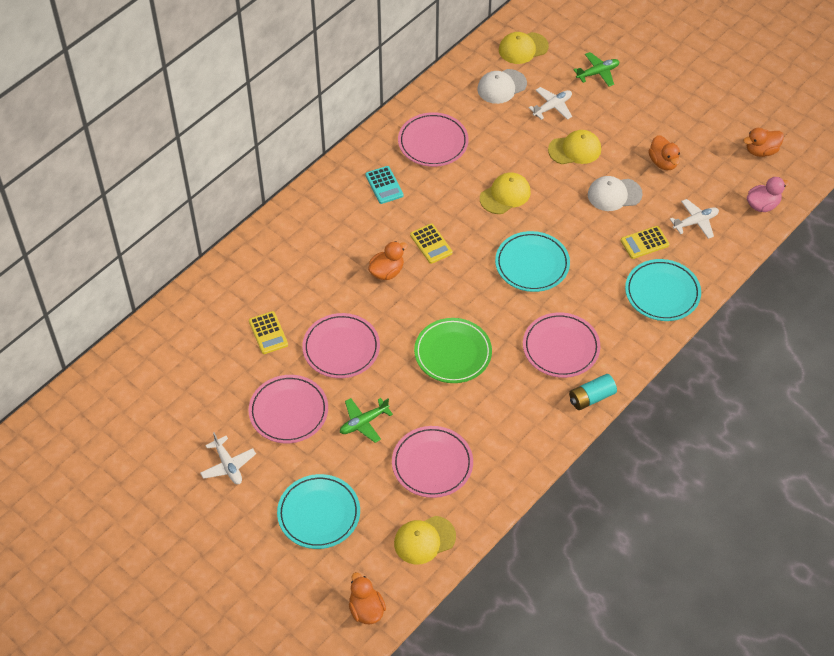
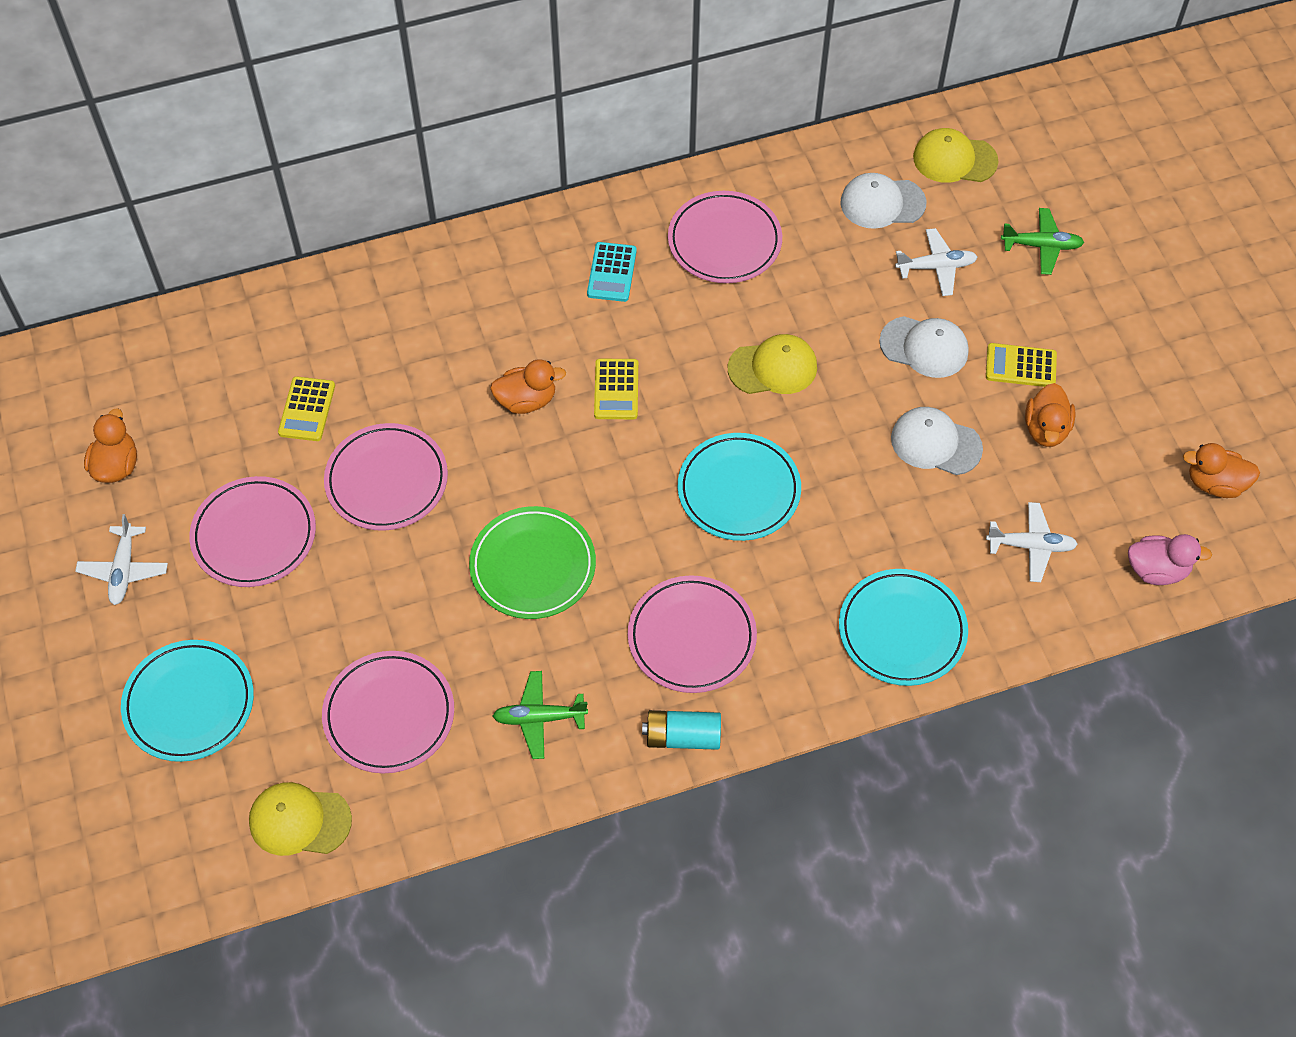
camera: 30 degrees right, 5 degrees up
green plane [340,398,393,443] -> green plane moved to [493,671,588,759]
orange duck [349,572,386,624] -> orange duck moved to [84,408,137,483]
yellow cap [548,130,601,164] -> white cap [879,316,969,378]
yellow calculator [621,226,669,259] -> yellow calculator moved to [986,343,1057,387]

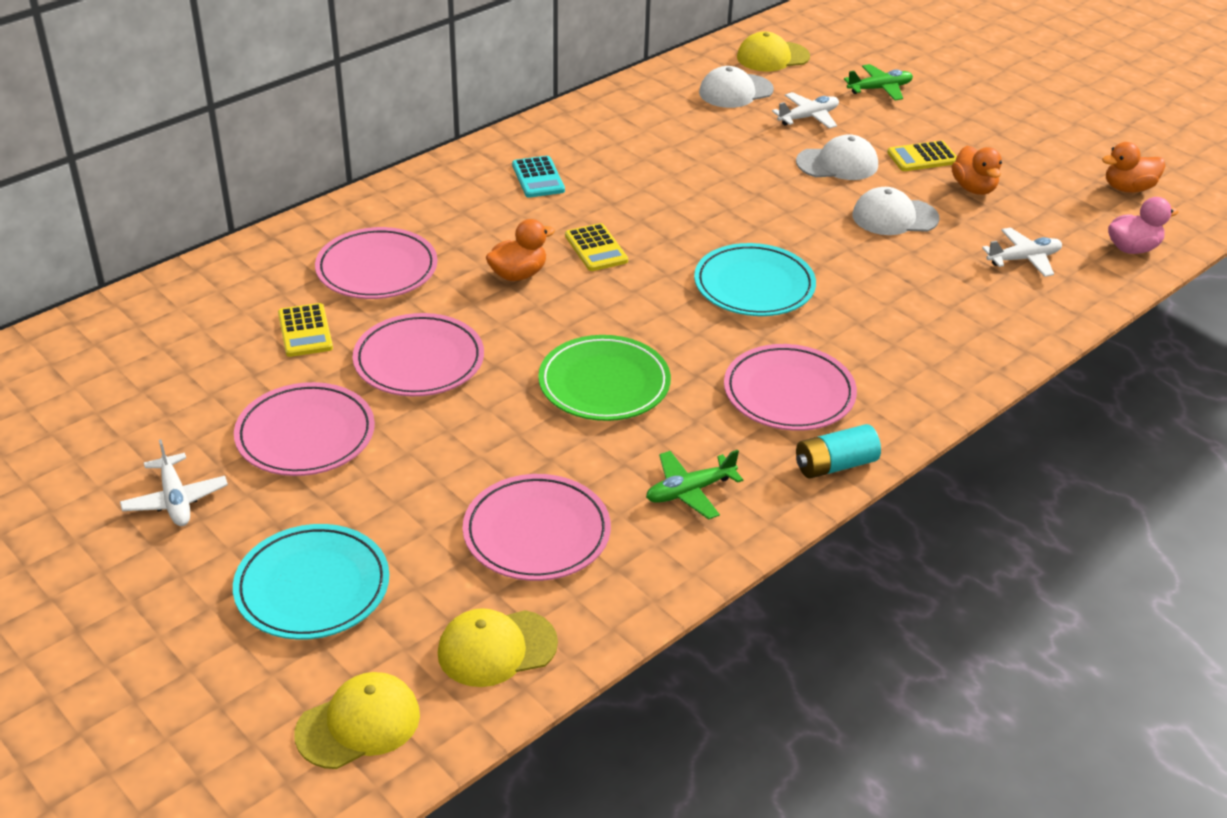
camera: 25 degrees left, 20 degrees down
orange duck [84,408,137,483] -> none
pink plate [668,191,782,283] -> pink plate moved to [315,227,437,299]
yellow cap [728,334,817,394] -> yellow cap moved to [294,672,420,769]
turquoise plate [839,569,968,686] -> none

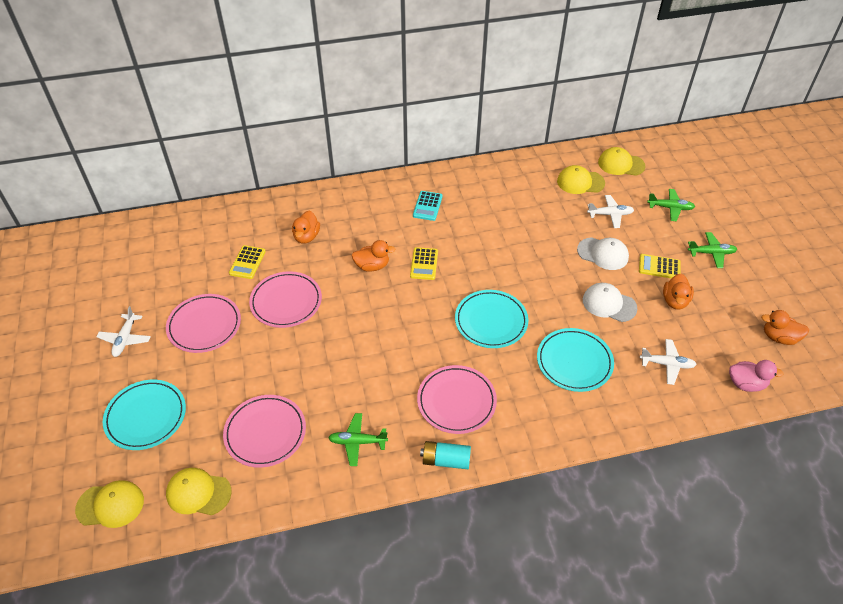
camera: 30 degrees right, 10 degrees up
pink plate [315,227,437,299] -> orange duck [292,211,320,244]
green plate [538,335,671,421] -> none
white cap [699,66,774,108] -> yellow cap [557,165,605,194]
none -> turquoise plate [537,328,614,392]
none -> green plane [688,232,737,268]

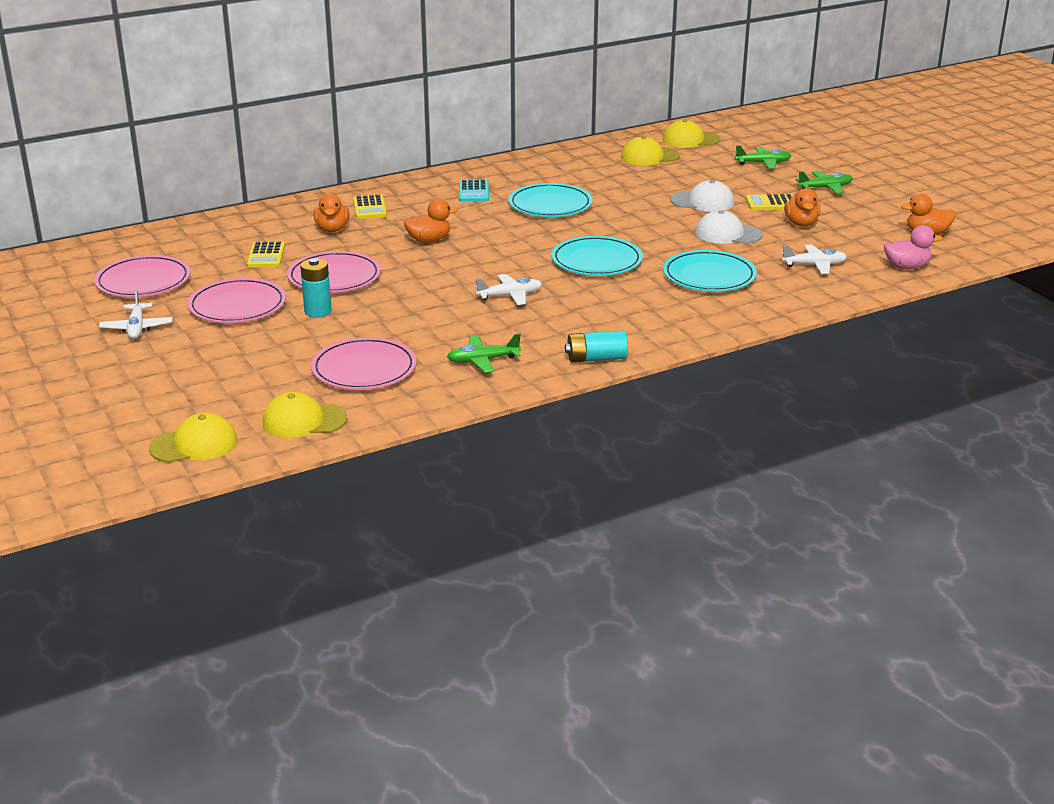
camera: 15 degrees left, 20 degrees down
turquoise plate [103,380,186,450] -> turquoise plate moved to [508,183,593,217]
yellow calculator [410,247,438,280] -> yellow calculator moved to [353,194,387,219]
pink plate [417,365,497,434] -> pink plate moved to [94,255,191,297]
white plane [587,195,634,228] -> white plane moved to [475,274,542,305]
none -> turquoise battery [300,258,331,318]

